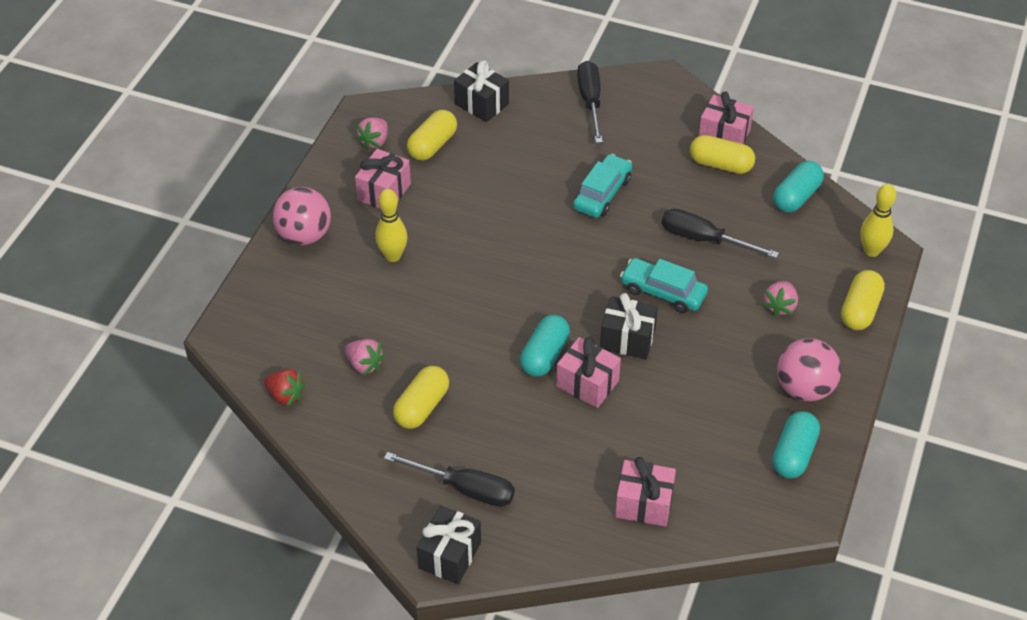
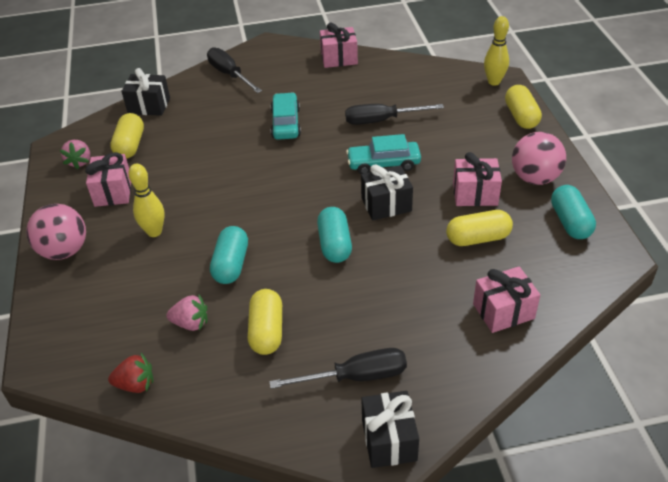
camera: 30 degrees left, 5 degrees down
pink gift [556,337,621,408] -> pink gift moved to [453,152,502,206]
yellow capsule [690,135,755,174] -> yellow capsule moved to [446,210,513,246]
pink strawberry [763,281,798,317] -> none
turquoise capsule [773,161,824,212] -> turquoise capsule moved to [210,226,248,284]

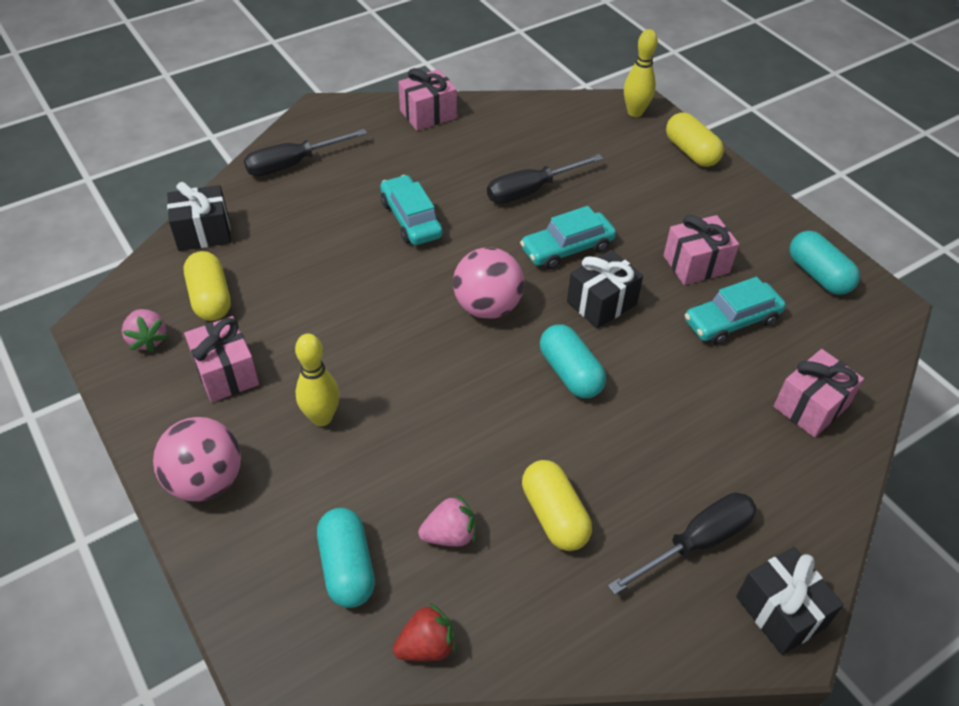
camera: 25 degrees left, 5 degrees up
black screwdriver [207,47,262,93] -> black screwdriver turned 60 degrees counterclockwise [244,129,367,176]
turquoise capsule [210,226,248,284] -> turquoise capsule moved to [317,508,375,608]
yellow capsule [446,210,513,246] -> turquoise car [685,277,786,345]
pink ball [512,132,566,185] -> pink ball moved to [453,247,524,319]

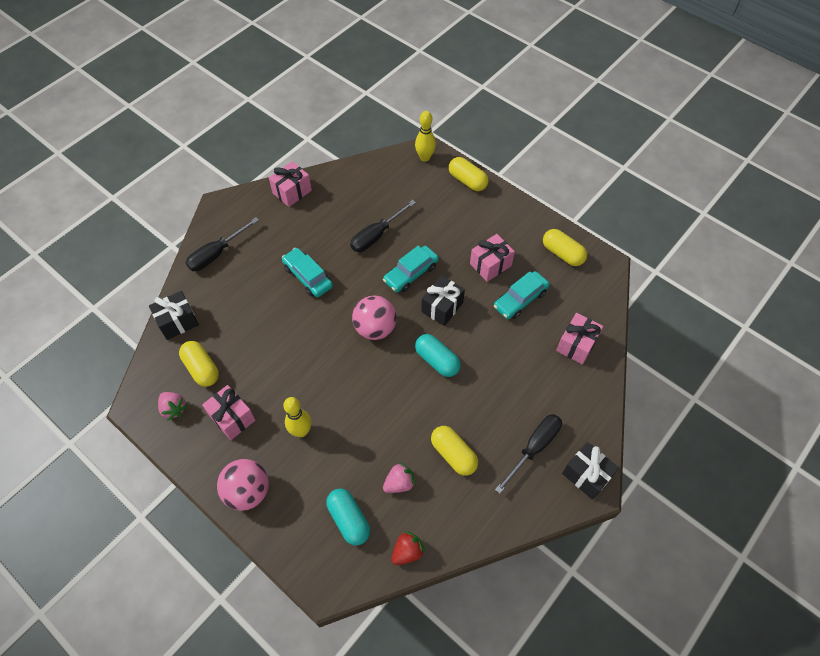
camera: 15 degrees left, 10 degrees up
turquoise capsule [789,231,860,295] -> yellow capsule [543,229,587,266]

